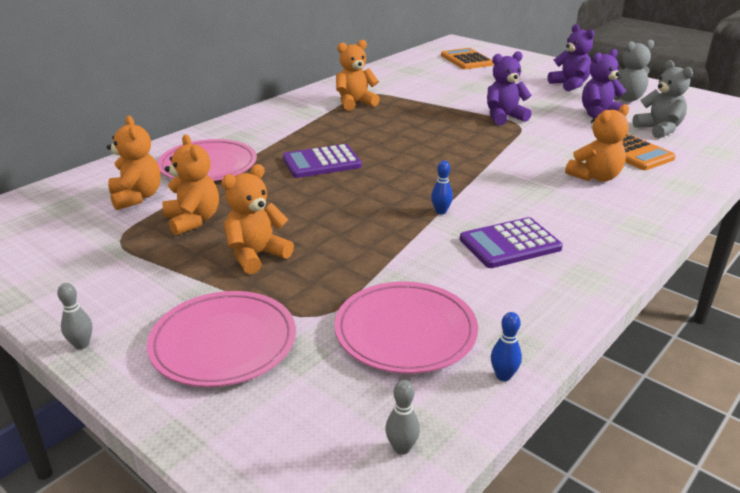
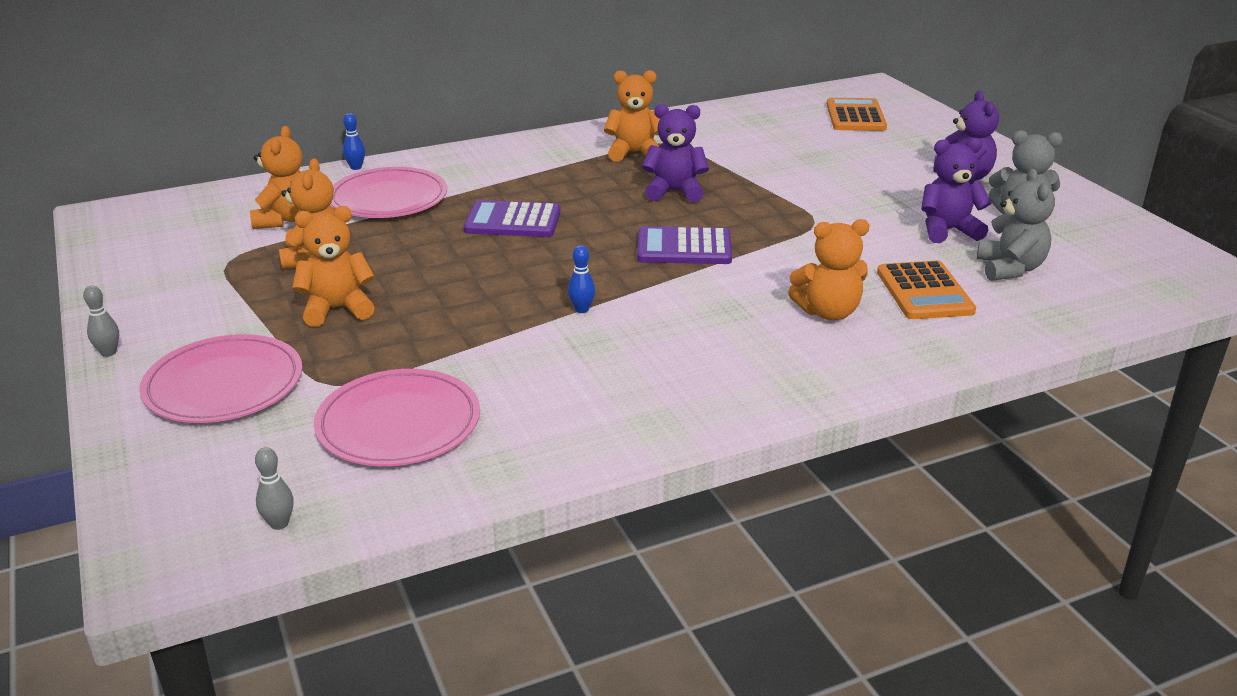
camera: 25 degrees right, 0 degrees up
purple calculator [460,217,563,268] -> purple calculator moved to [637,226,732,264]
purple teddy bear [487,51,532,125] -> purple teddy bear moved to [642,104,709,203]
blue bowling pin [491,312,522,381] -> blue bowling pin moved to [343,113,365,170]

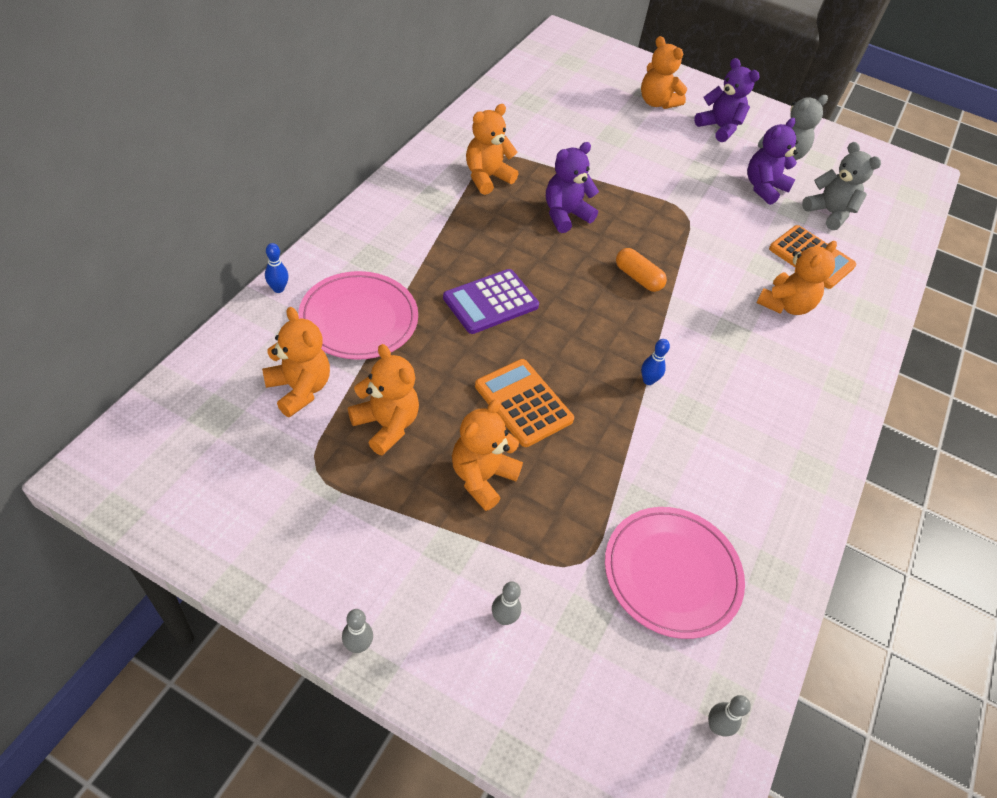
camera: 45 degrees left, 20 degrees up
pink plate [139,334,302,423] -> grey bowling pin [492,581,521,625]
purple calculator [637,226,732,264] -> orange capsule [616,248,667,292]
orange calculator [826,98,887,131] -> orange calculator moved to [475,359,574,447]
none -> orange teddy bear [641,36,687,109]

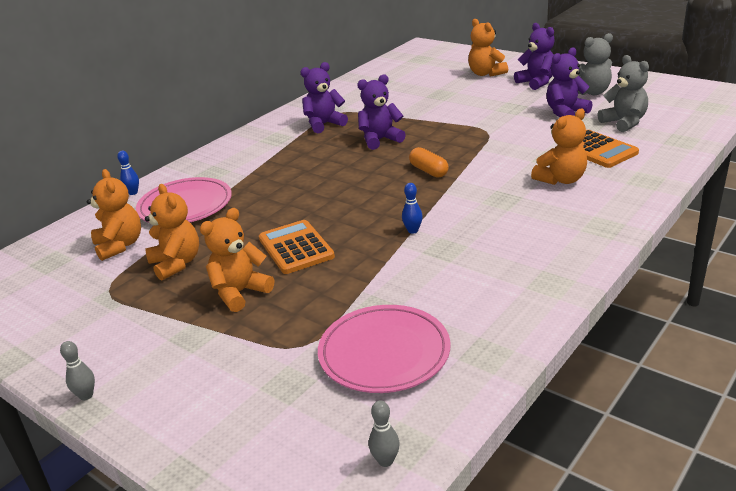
camera: 20 degrees right, 20 degrees down
purple calculator [443,269,539,334] -> none
orange teddy bear [466,104,519,195] -> purple teddy bear [300,62,348,133]
grey bowling pin [492,581,521,625] -> none

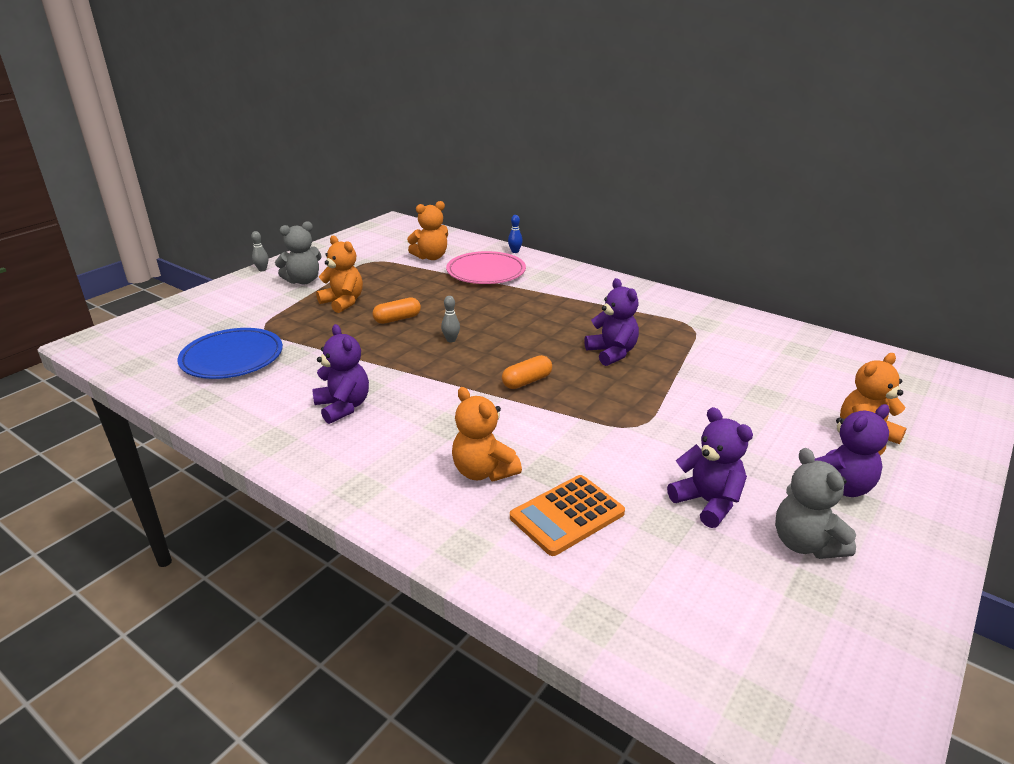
camera: 85 degrees right, 0 degrees up
orange teddy bear [145,184,199,281] -> none
orange calculator [259,220,335,274] -> orange capsule [372,297,421,324]
purple teddy bear [300,62,348,133] -> purple teddy bear moved to [312,324,369,424]
pink plate [318,305,451,393] -> blue plate [178,328,283,379]
grey bowling pin [369,400,400,467] -> grey bowling pin moved to [441,296,460,342]
blue bowling pin [402,183,423,234] -> none
grey teddy bear [598,55,649,132] -> grey teddy bear moved to [275,221,322,284]

